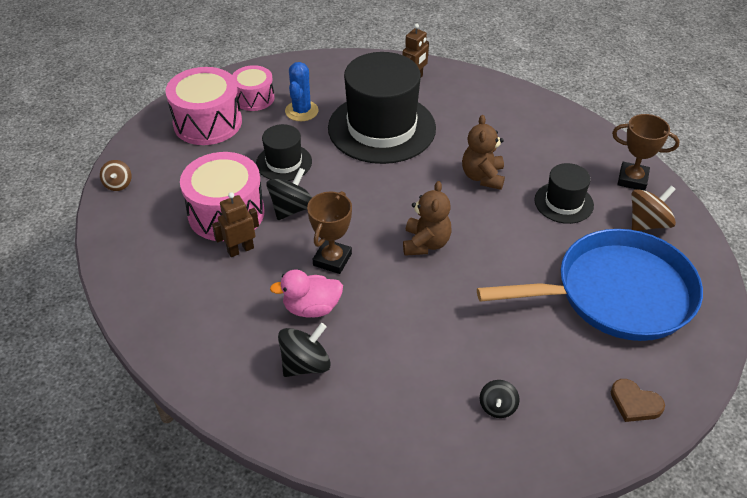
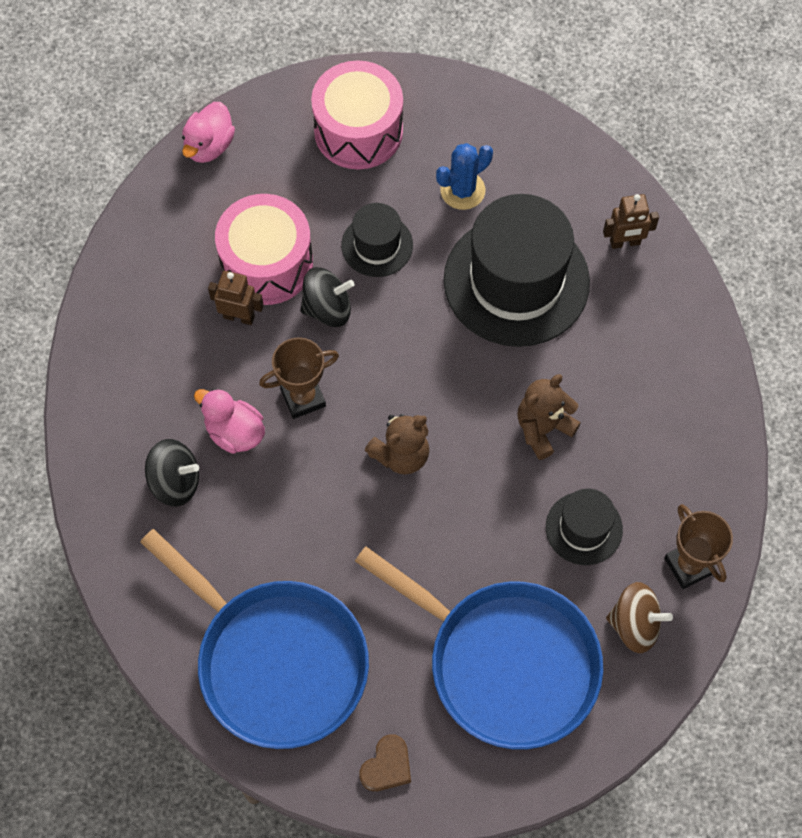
camera: 45 degrees right, 20 degrees up
brown spinning top [100,160,132,191] -> pink duck [182,102,235,163]
pink drum [232,65,274,111] -> none
black spinning top [480,380,520,418] -> blue pan [140,529,369,749]
brown heart [611,379,665,422] -> brown heart turned 135 degrees counterclockwise [359,734,411,791]

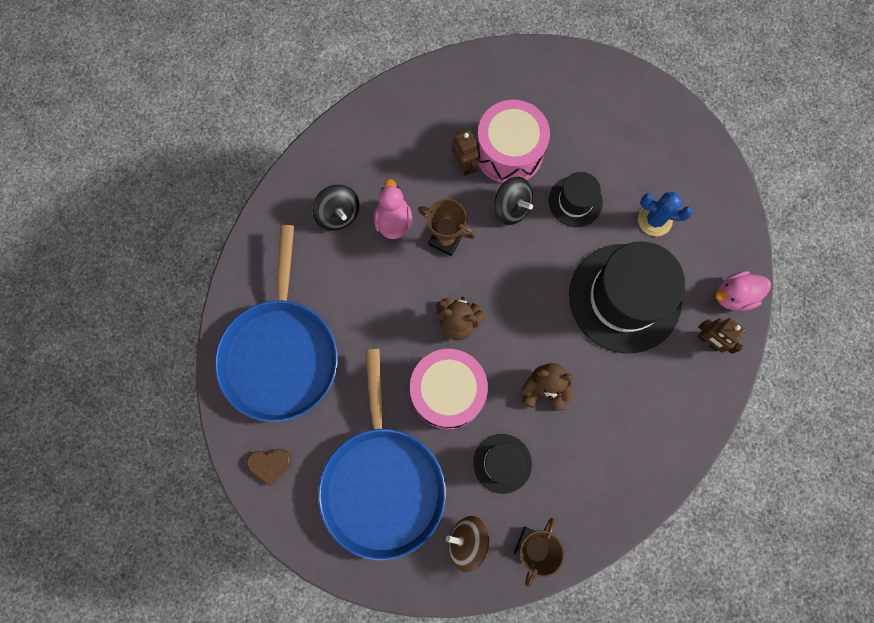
camera: 50 degrees right, 10 degrees up
pink duck [182,102,235,163] -> pink duck moved to [716,271,771,311]
pink drum [311,60,403,170] -> pink drum moved to [410,349,488,429]
brown spinning top [606,582,673,653] -> brown spinning top turned 135 degrees clockwise [446,516,490,572]

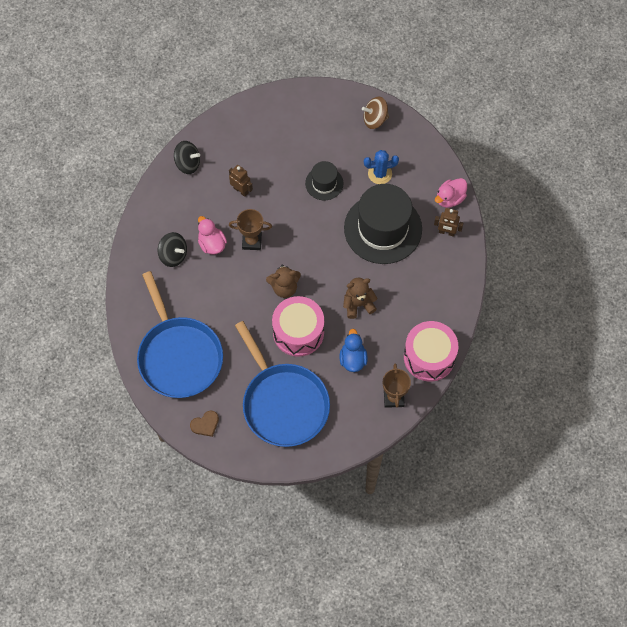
camera: 25 degrees left, 10 degrees down
brown spinning top [446,516,490,572] -> brown spinning top moved to [362,97,389,129]
black hat [473,434,532,494] -> blue duck [339,329,368,372]
pink drum [476,100,550,183] -> pink drum moved to [404,321,458,382]
black spinning top [494,177,533,225] -> black spinning top moved to [174,141,200,174]

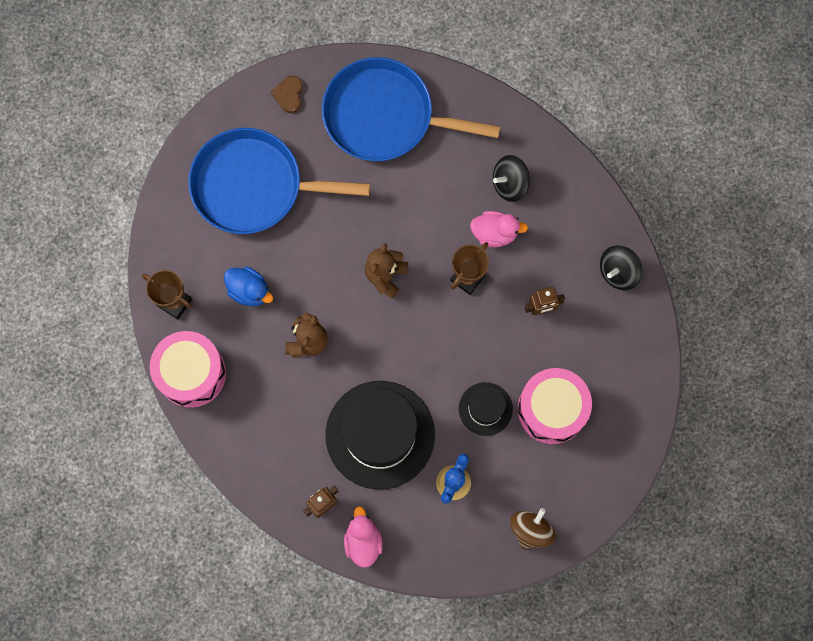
camera: 125 degrees right, 10 degrees up
pink drum [272,296,324,357] -> pink drum moved to [517,368,592,444]

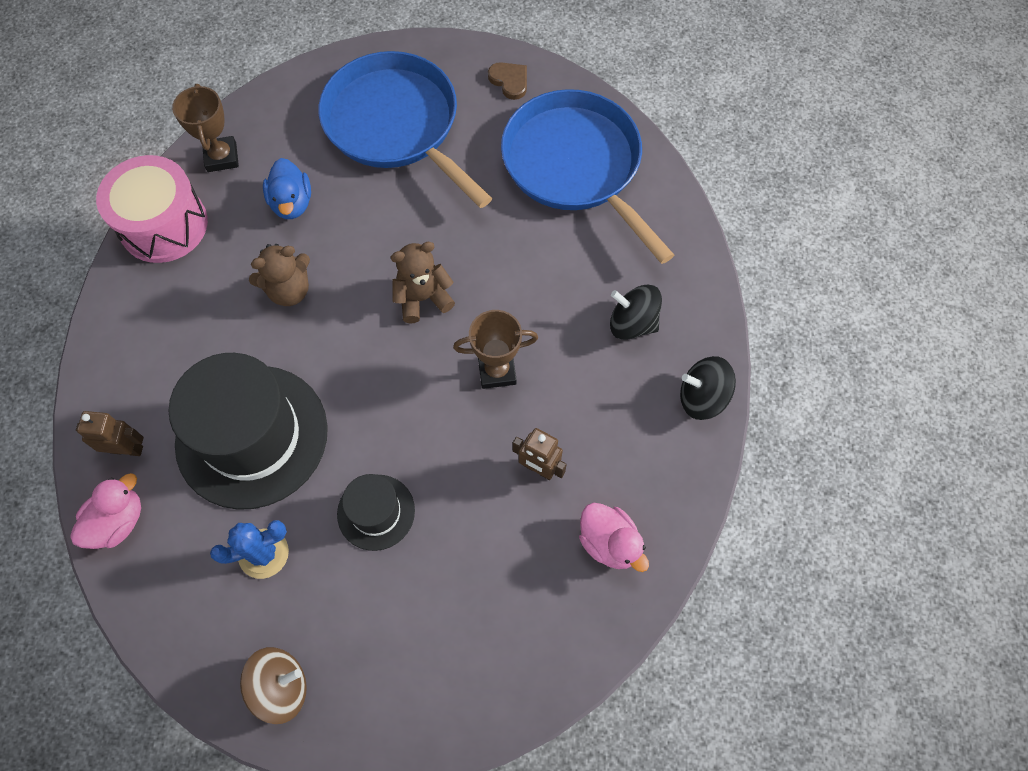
camera: 45 degrees right, 10 degrees down
brown heart [271,76,303,113] -> brown heart turned 90 degrees clockwise [488,62,527,100]
pink duck [470,211,528,247] -> pink duck moved to [579,503,649,572]
pink drum [517,368,592,444] -> none
black spinning top [600,245,643,290] -> black spinning top moved to [680,356,736,420]

